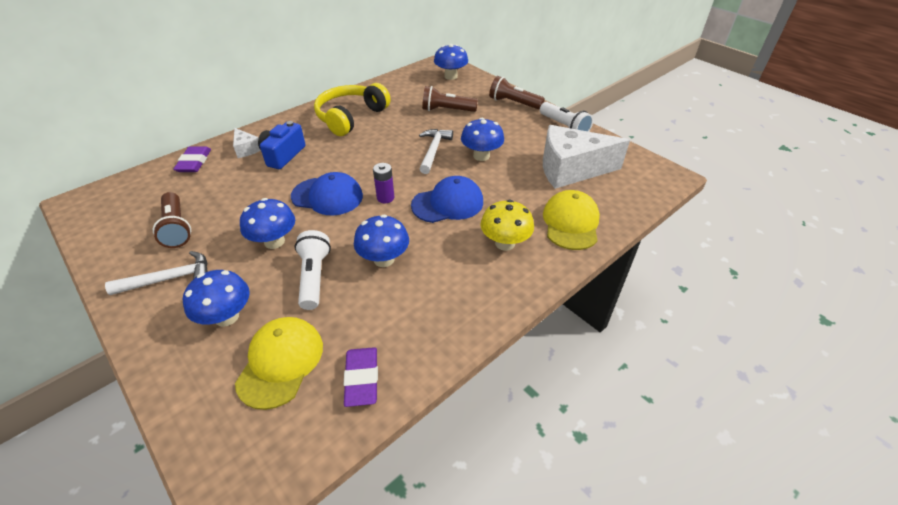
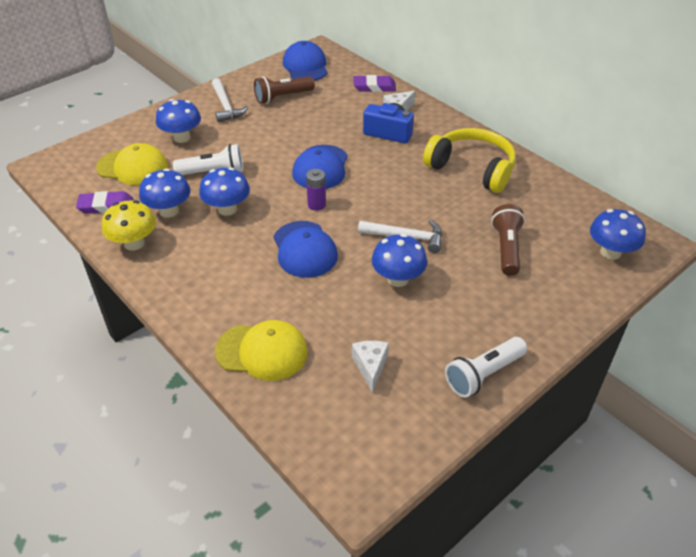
camera: 90 degrees right, 0 degrees up
blue mushroom [240,198,295,249] -> blue mushroom moved to [139,168,190,218]
yellow mushroom [480,200,534,251] -> yellow mushroom moved to [102,200,156,251]
brown flashlight [489,76,545,110] -> none
white cheese [543,125,630,189] -> white cheese [352,341,389,393], size x0.45
none -> blue cap [283,41,328,81]

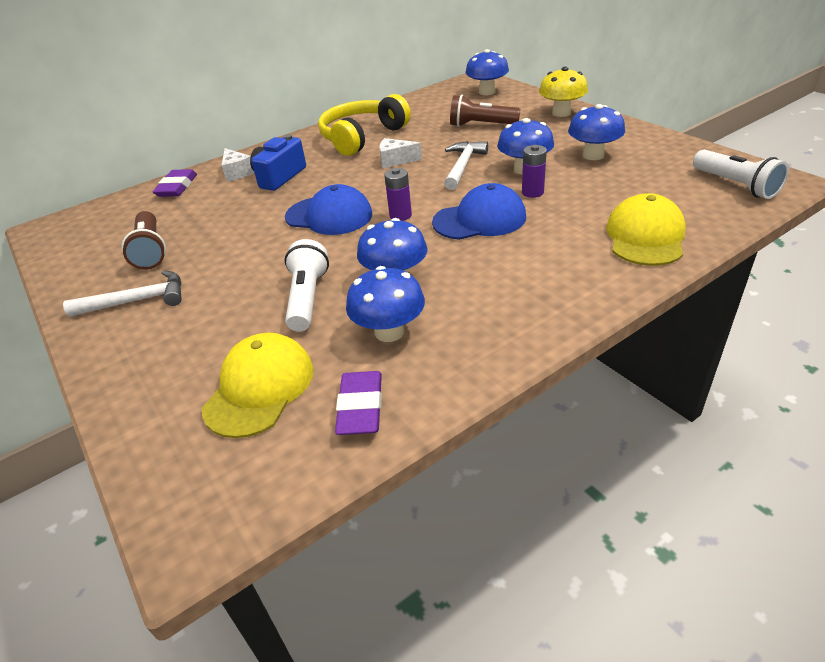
camera: 80 degrees left, 5 degrees down
yellow mushroom [102,200,156,251] -> yellow mushroom moved to [539,67,588,117]
blue mushroom [156,99,201,143] -> blue mushroom moved to [568,104,625,160]
blue cap [283,41,328,81] -> none
white cheese [352,341,389,393] -> white cheese moved to [379,138,422,168]
white flashlight [445,337,527,398] -> white flashlight moved to [693,150,789,199]
none -> purple battery [522,145,547,198]

